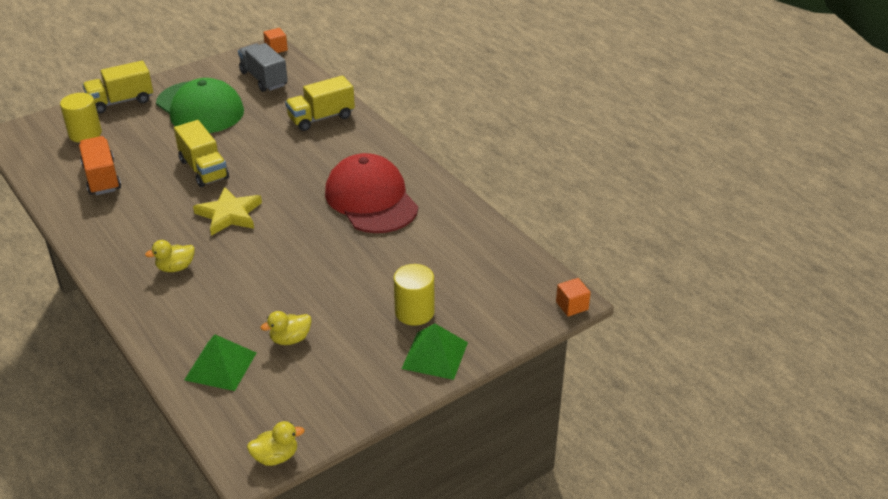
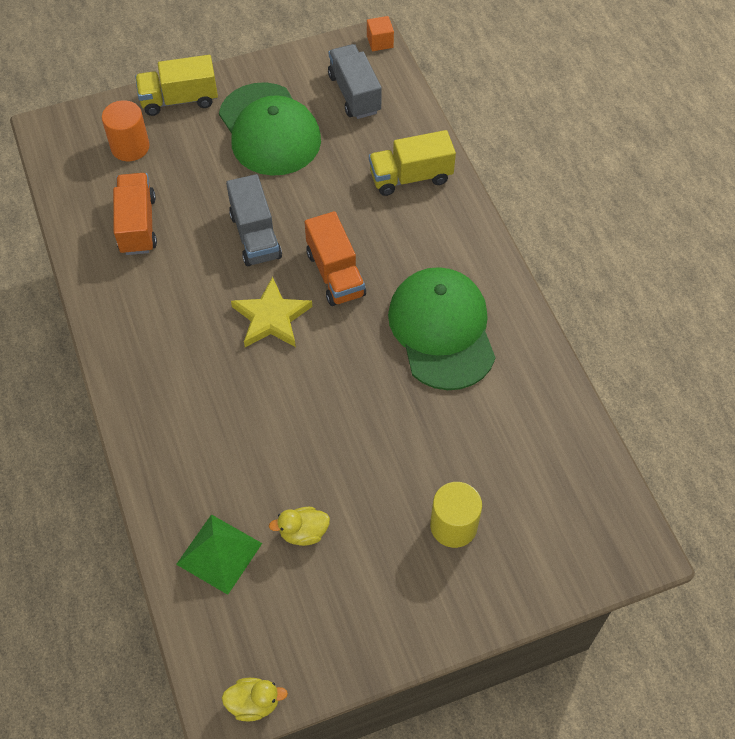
camera: 15 degrees right, 20 degrees up
yellow cylinder [60,93,102,143] -> orange cylinder [102,100,150,161]
yellow duck [145,240,195,272] -> none
yellow truck [174,120,229,187] -> grey truck [226,174,282,266]
red cap [325,153,418,233] -> green cap [388,267,496,390]
green pyramid [402,324,468,380] -> none
orange cube [556,278,591,316] -> none
none -> orange truck [305,211,366,306]

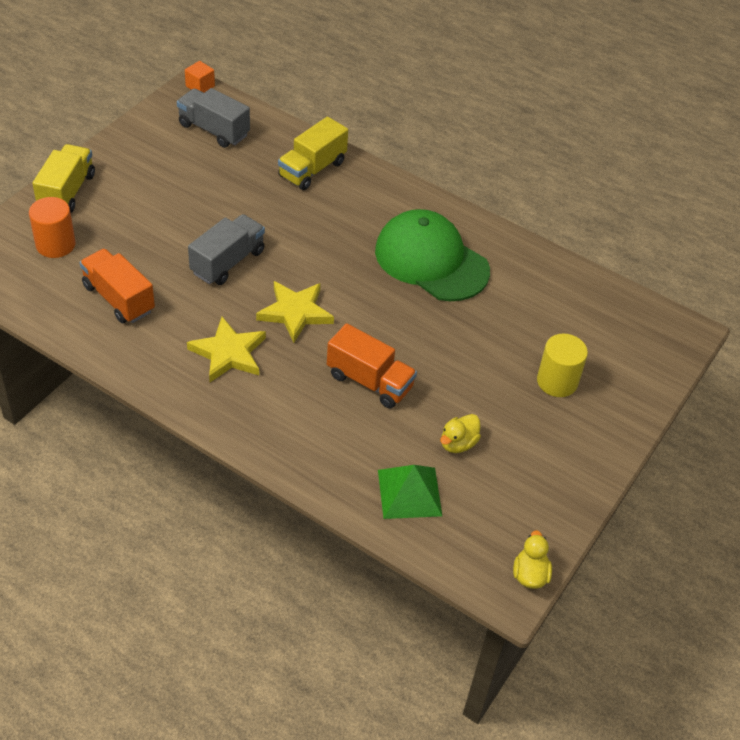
camera: 40 degrees left, 10 degrees down
yellow truck [135,55,218,116] -> yellow truck turned 150 degrees clockwise [32,144,95,213]
green cap [219,82,321,176] -> none
yellow duck [222,678,288,721] -> yellow duck turned 45 degrees counterclockwise [513,530,552,589]
grey truck [226,174,282,266] -> grey truck turned 90 degrees counterclockwise [188,214,265,285]
orange truck [305,211,366,306] -> orange truck moved to [327,323,417,408]
none -> yellow star [187,317,266,382]

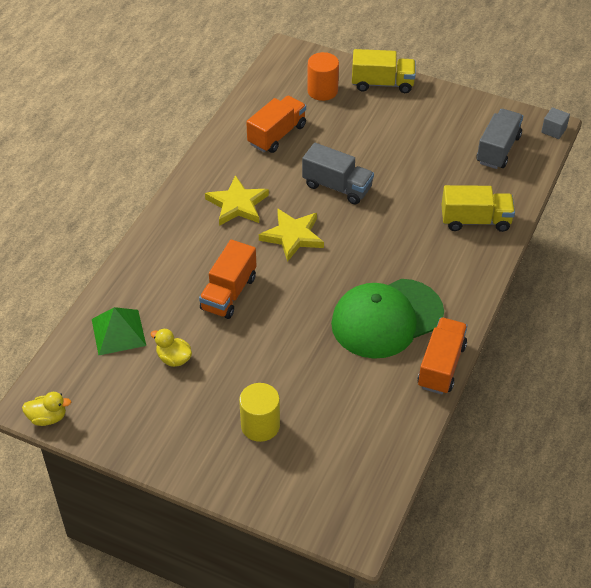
camera: 85 degrees right, 0 degrees up
orange cube [185,61,215,93] -> grey cube [541,107,570,139]
yellow truck [278,117,348,190] -> yellow truck turned 150 degrees clockwise [441,185,515,232]
green cap [375,209,490,301] -> green cap turned 150 degrees counterclockwise [331,279,444,359]
none -> orange truck [417,317,468,394]

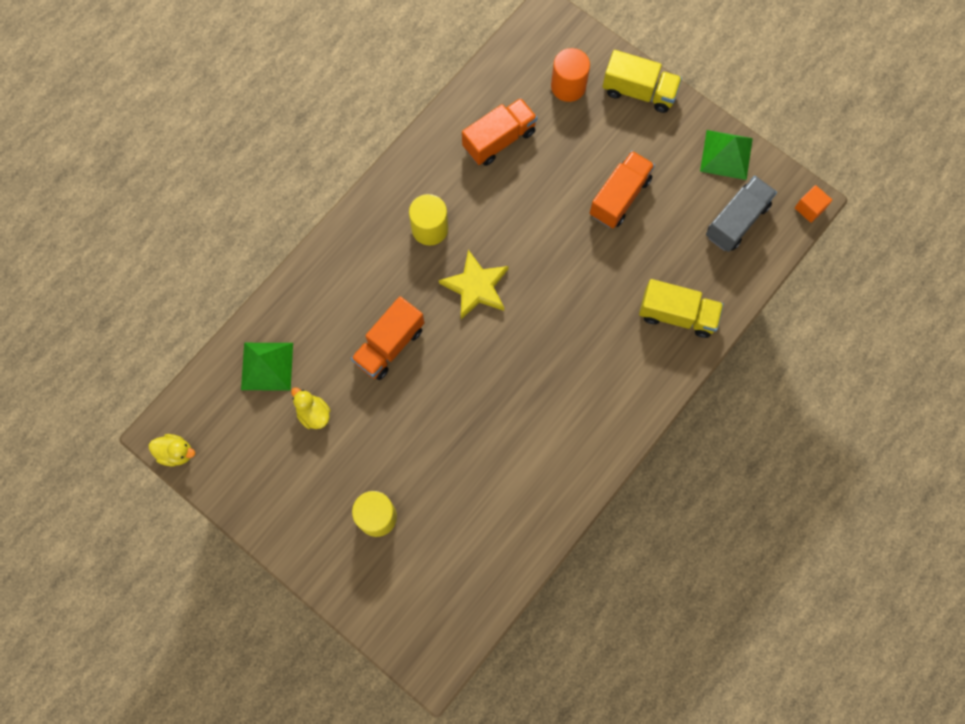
camera: 15 degrees right, 25 degrees up
yellow star [205,175,269,226] -> yellow cylinder [409,194,448,246]
grey truck [302,143,374,204] -> none
green cap [331,279,444,359] -> none
orange truck [417,317,468,394] -> orange truck moved to [590,151,655,229]
grey cube [541,107,570,139] -> orange cube [795,185,832,223]
none -> green pyramid [700,130,753,180]

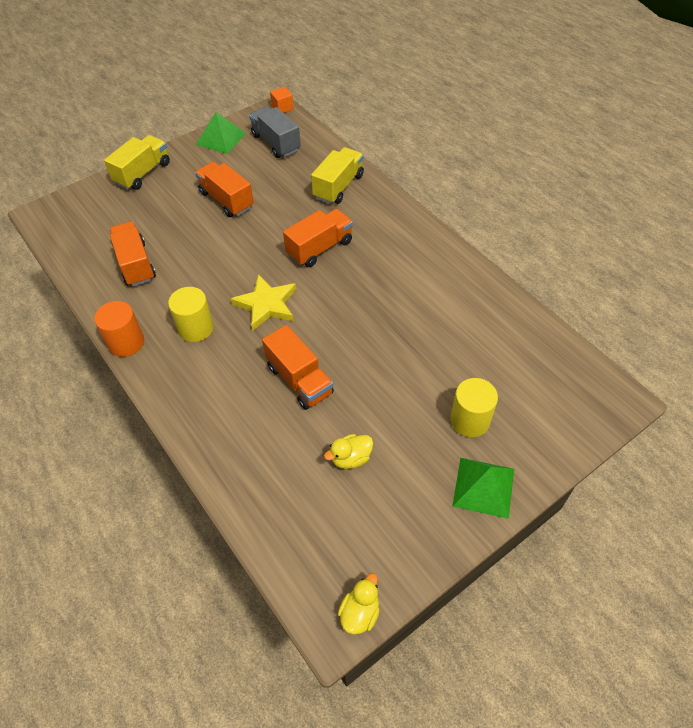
camera: 75 degrees left, 20 degrees down
green pyramid [241,343,293,391] -> green pyramid moved to [452,458,514,519]
orange cylinder [551,48,590,102] -> orange cylinder moved to [94,301,144,357]
none -> orange truck [283,209,353,267]

